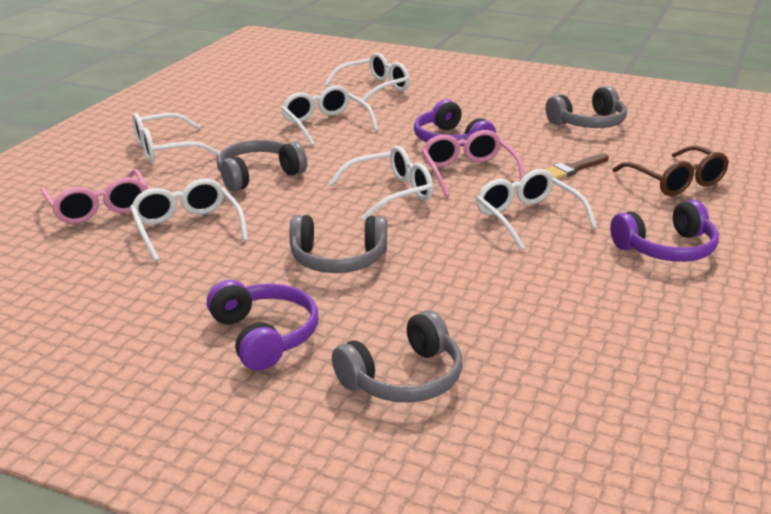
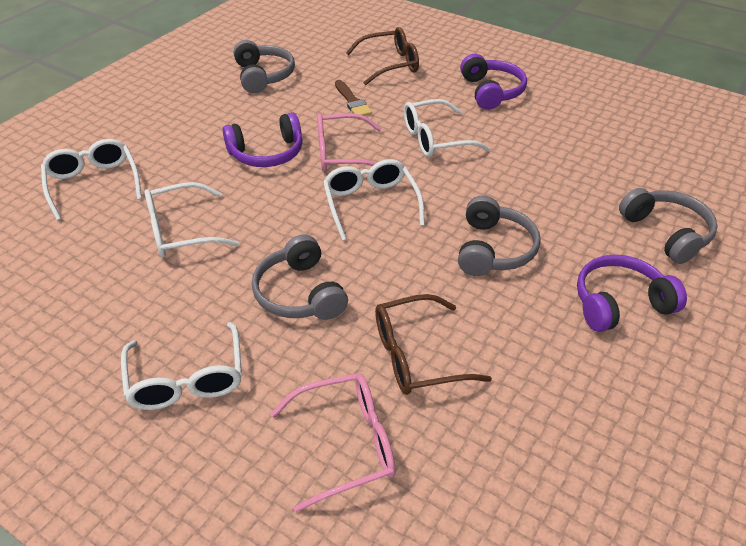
camera: 80 degrees left, 15 degrees up
white glasses [130,179,248,262] -> brown glasses [375,294,492,395]

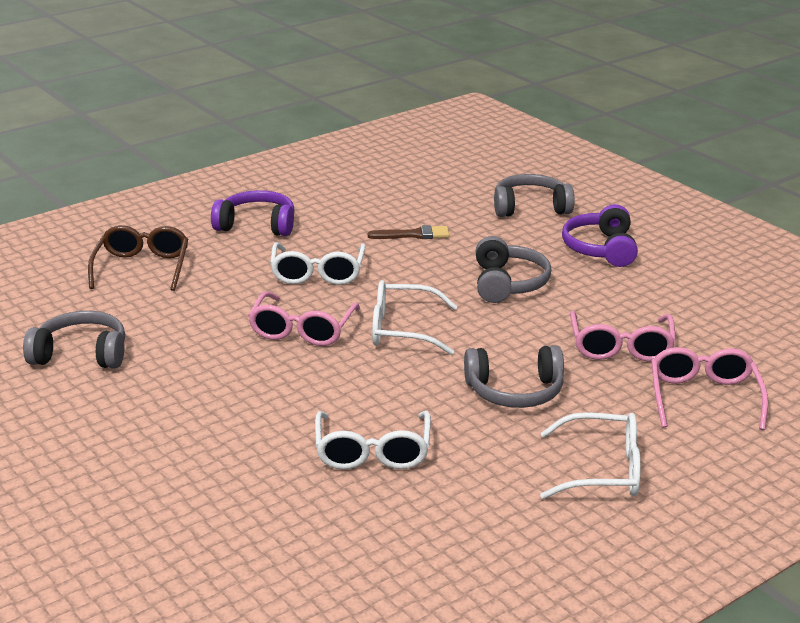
camera: 70 degrees left, 15 degrees down
white glasses [41,139,142,220] -> none
purple headphones [223,112,303,167] -> none
brown brush [335,80,372,116] -> brown brush moved to [368,225,450,239]
brown glasses [375,294,492,395] -> pink glasses [570,311,676,362]
grey headphones [458,195,541,276] -> grey headphones turned 60 degrees clockwise [476,236,552,303]

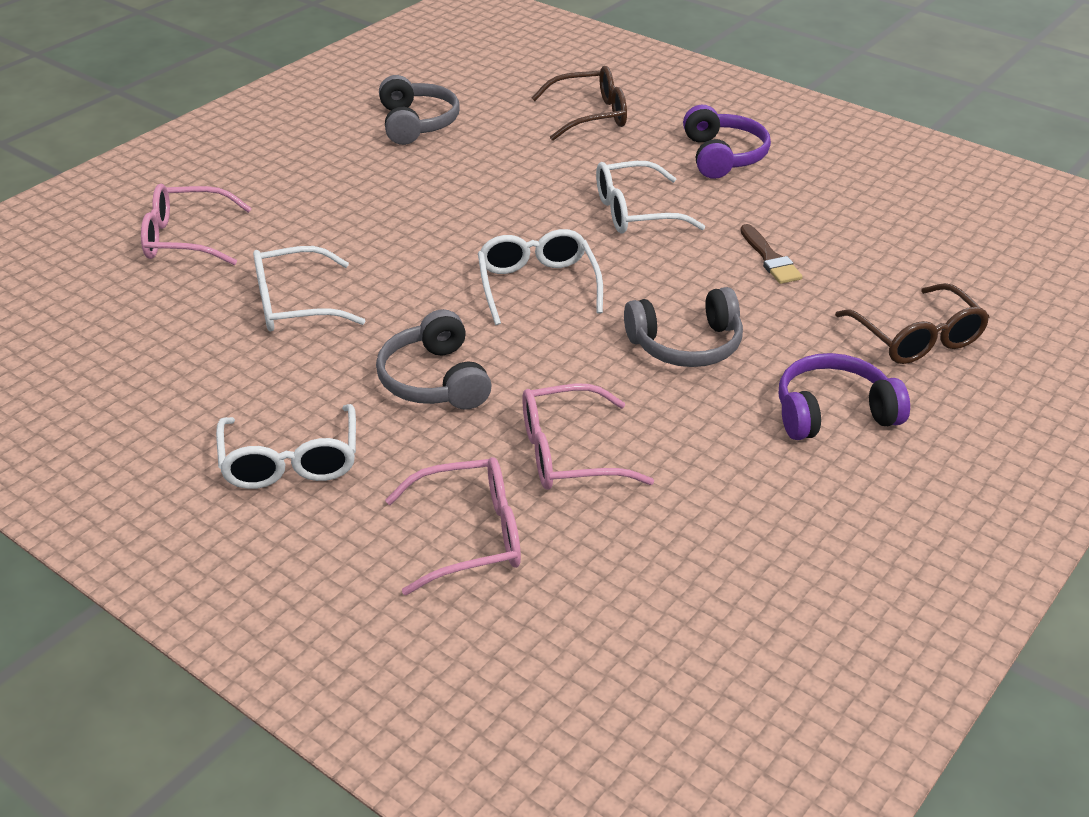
camera: 75 degrees right, 10 degrees up
pink glasses [248,291,360,346] -> pink glasses moved to [141,184,252,265]
grey headphones [494,174,575,217] -> brown glasses [835,283,989,364]

